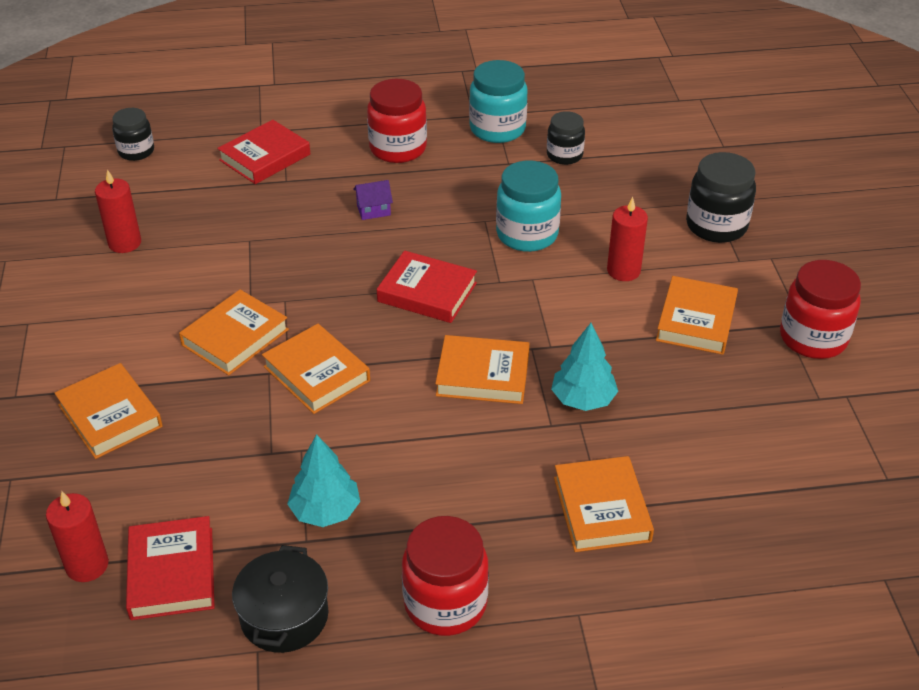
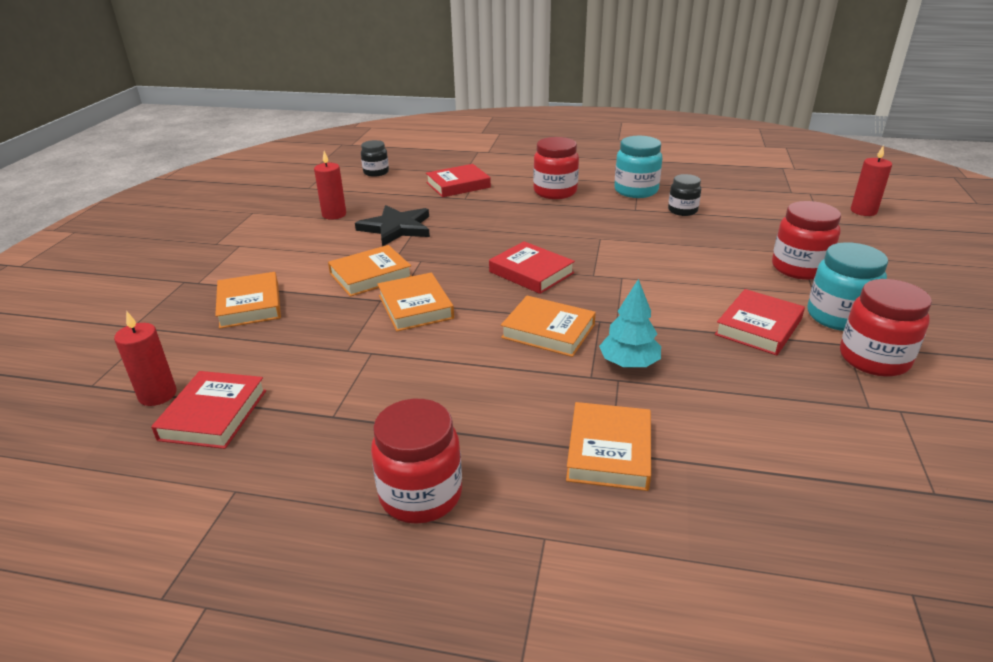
camera: 20 degrees right, 10 degrees down
black pot [232,545,329,653] -> none
turquoise tree [287,434,360,527] -> none
purple house [353,180,393,220] -> none
turquoise jar [496,161,561,252] -> turquoise jar moved to [808,242,888,331]
red candle [607,197,648,281] -> red candle moved to [851,146,892,216]
orange book [656,276,738,355] -> red book [715,289,805,355]
black jar [686,152,756,243] -> red jar [772,201,841,280]
none -> black star [355,205,430,246]

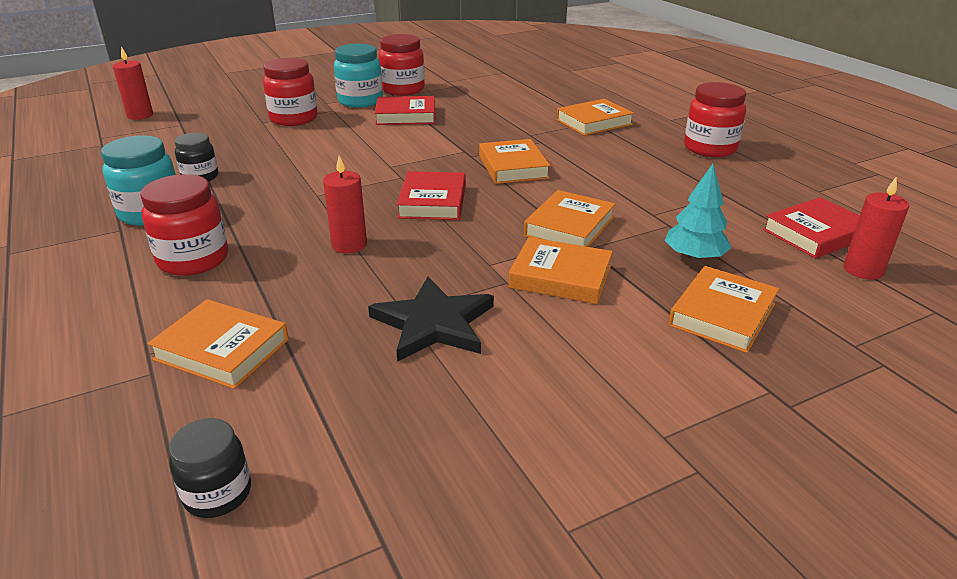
camera: 130 degrees left, 0 degrees up
red candle [314,151,346,220] -> red candle moved to [323,156,367,253]
red book [426,164,491,197] -> orange book [147,299,289,389]
turquoise tree [599,279,661,368] -> turquoise tree moved to [665,164,732,261]

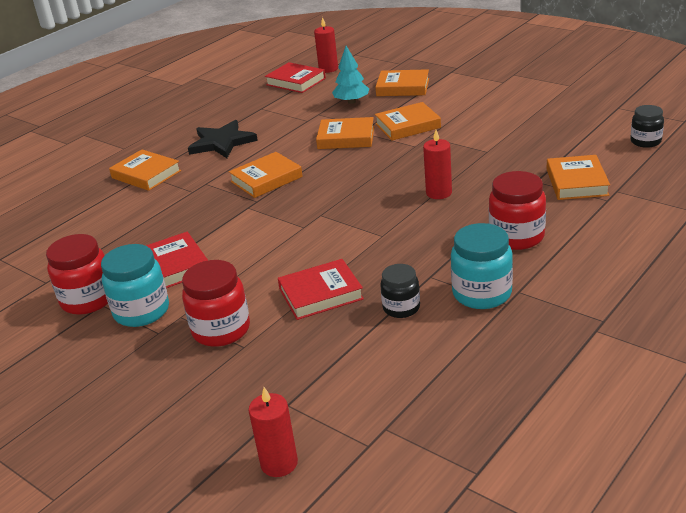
camera: 110 degrees left, 0 degrees up
black star [368,277,494,362] -> black star moved to [188,120,258,158]
red book [397,171,466,220] -> red book moved to [278,259,364,320]
orange book [508,237,613,304] -> orange book turned 75 degrees clockwise [375,102,441,140]
red jar [684,82,746,157] -> none

